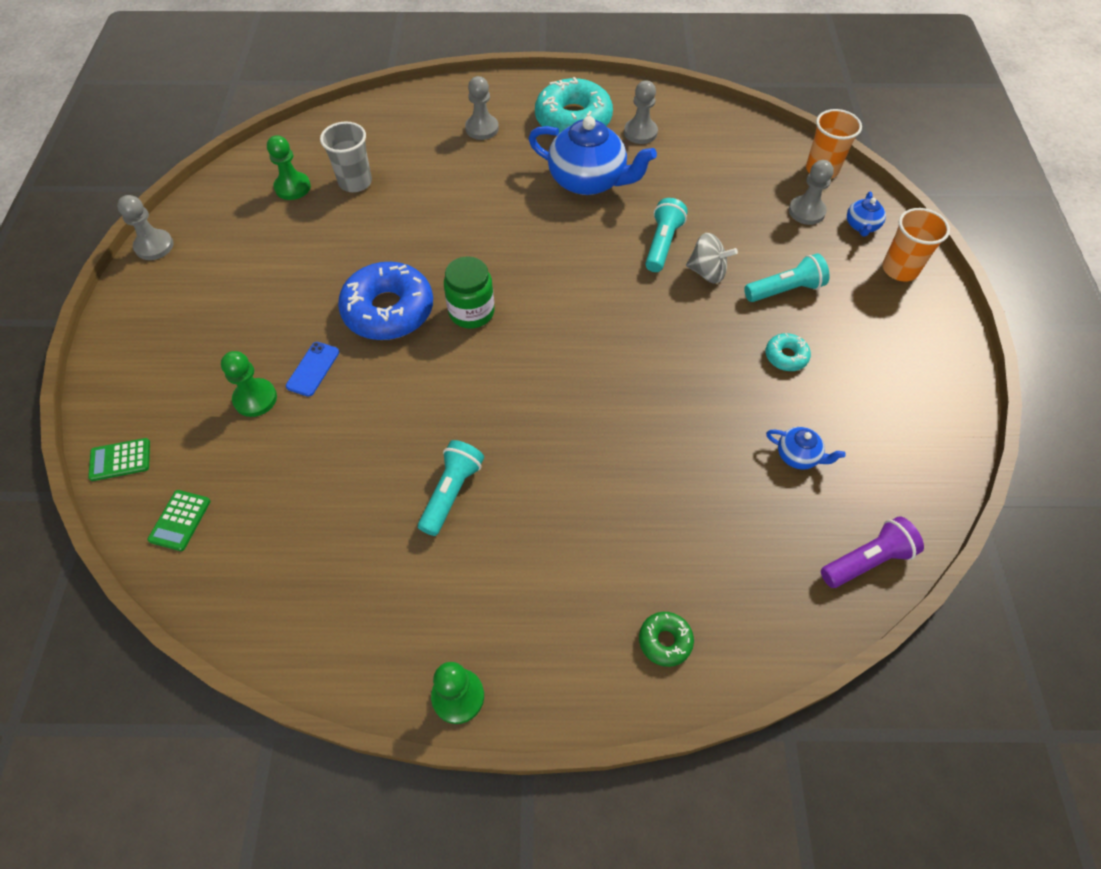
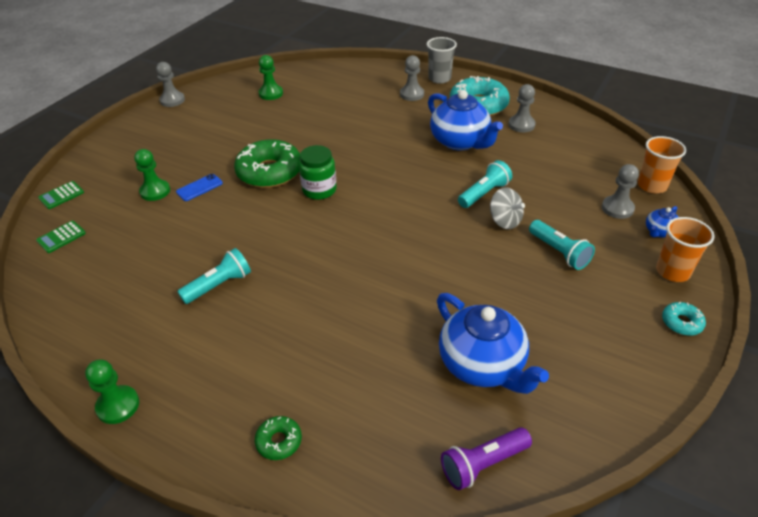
camera: 30 degrees right, 15 degrees down
green calculator [88,438,150,481] -> green calculator turned 60 degrees counterclockwise [38,181,84,209]
grey cup [320,122,372,192] -> grey cup moved to [427,37,457,84]
blue donut [338,262,433,340] -> green donut [234,139,300,188]
turquoise flashlight [744,254,830,302] -> turquoise flashlight turned 45 degrees clockwise [529,220,595,270]
turquoise donut [765,333,811,371] -> turquoise donut moved to [662,302,706,336]
blue teapot [766,427,846,470] -> blue teapot [437,293,549,394], size x2.19
purple flashlight [821,516,924,588] -> purple flashlight turned 150 degrees clockwise [441,427,532,490]

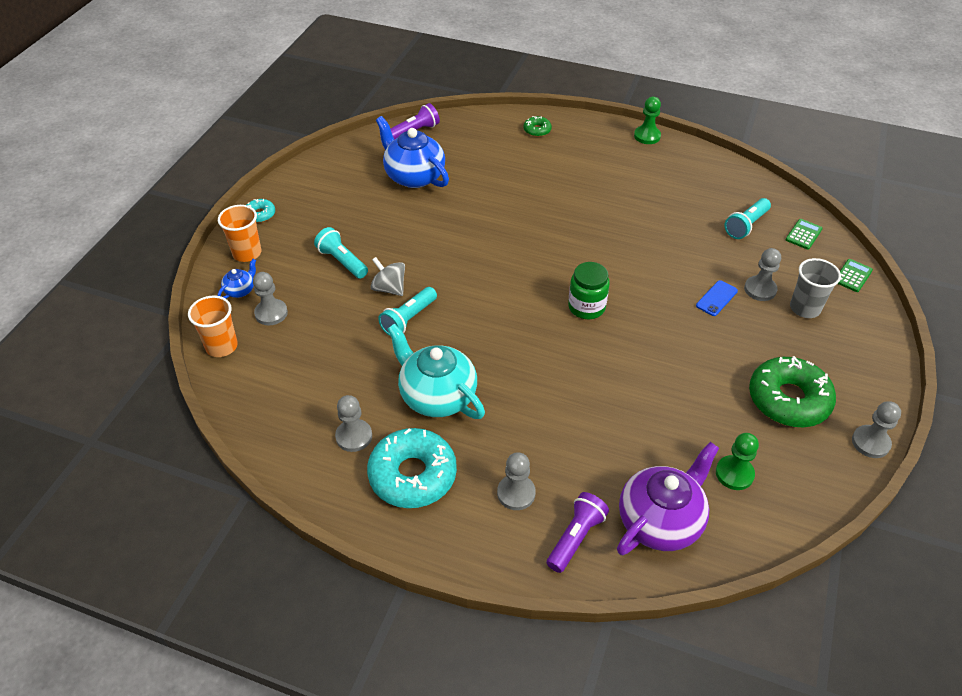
camera: 170 degrees right, 5 degrees up
green pawn [134,149,170,201] -> grey pawn [744,248,781,301]
turquoise flashlight [177,248,251,304] -> turquoise flashlight moved to [724,198,771,239]
green donut [234,139,300,188] -> green donut moved to [749,356,836,427]
grey cup [427,37,457,84] -> grey cup moved to [790,258,841,318]
blue teapot [428,90,503,151] -> turquoise teapot [387,324,485,419]
none -> purple flashlight [547,492,609,573]
none -> purple teapot [617,442,719,555]

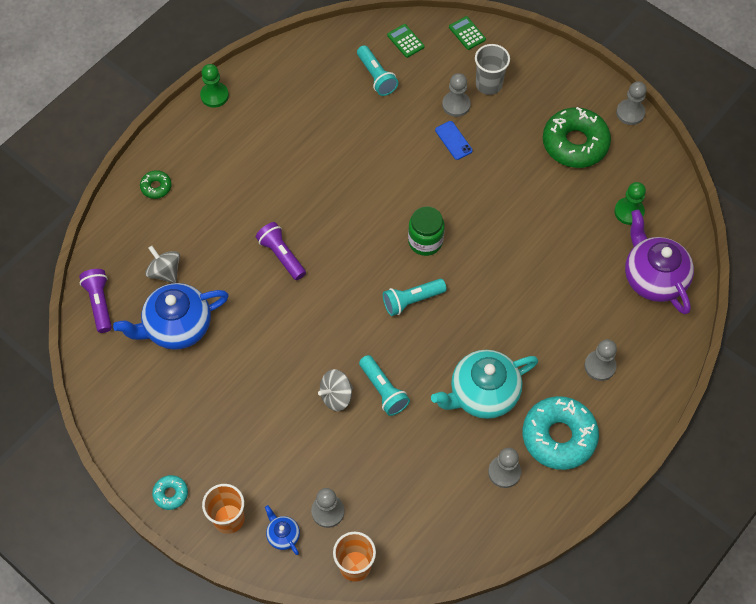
camera: 70 degrees left, 15 degrees up
turquoise flashlight [314,227,368,279] -> turquoise flashlight moved to [383,279,447,316]
purple flashlight [547,492,609,573] -> purple flashlight moved to [256,222,306,280]
none -> grey spinning top [145,246,180,283]

